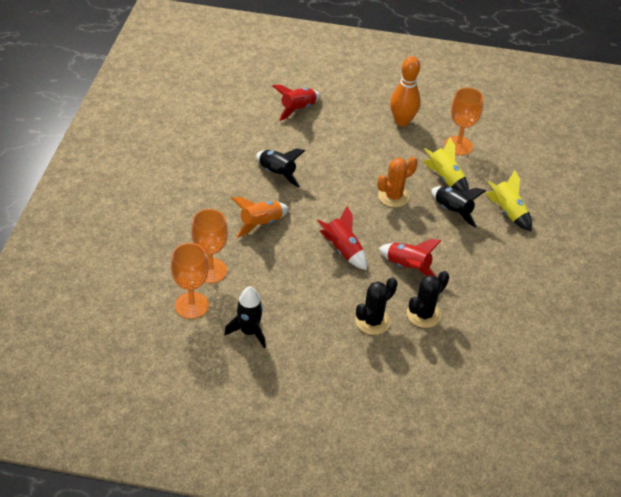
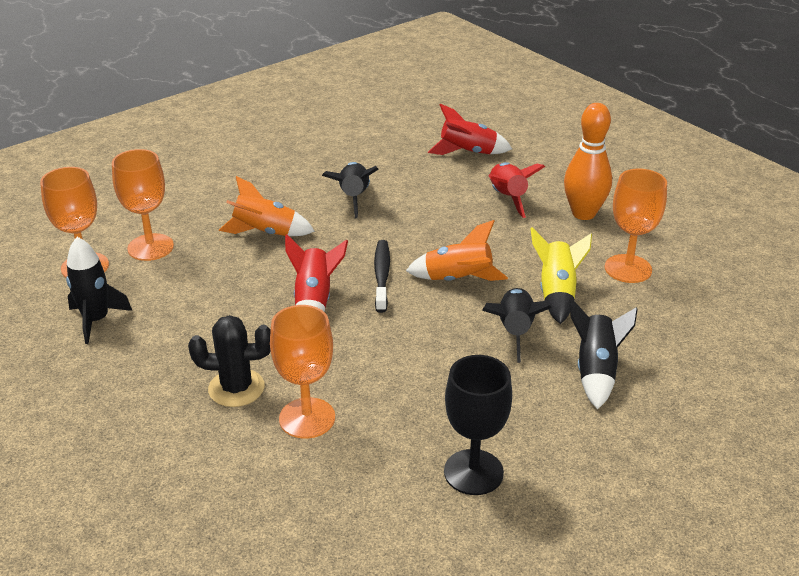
camera: 45 degrees right, 10 degrees down
orange cactus [378,157,418,207] -> orange rocket [406,220,508,281]
red rocket [379,239,442,277] -> red rocket moved to [488,162,545,218]
black cactus [407,271,449,328] -> orange goblet [270,305,335,439]
yellow rocket [485,170,532,231] -> black rocket [569,298,638,409]
none -> black toothbrush [374,240,390,313]
none -> black goblet [444,355,512,495]

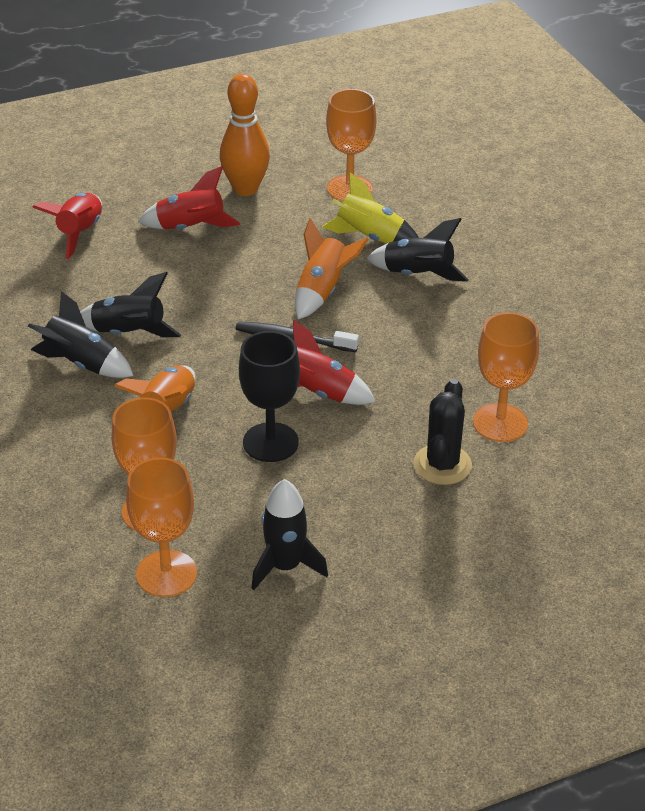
camera: 75 degrees left, 5 degrees up
black goblet [444,355,512,495] -> black goblet moved to [239,331,300,462]
black rocket [569,298,638,409] -> black rocket moved to [28,291,133,378]

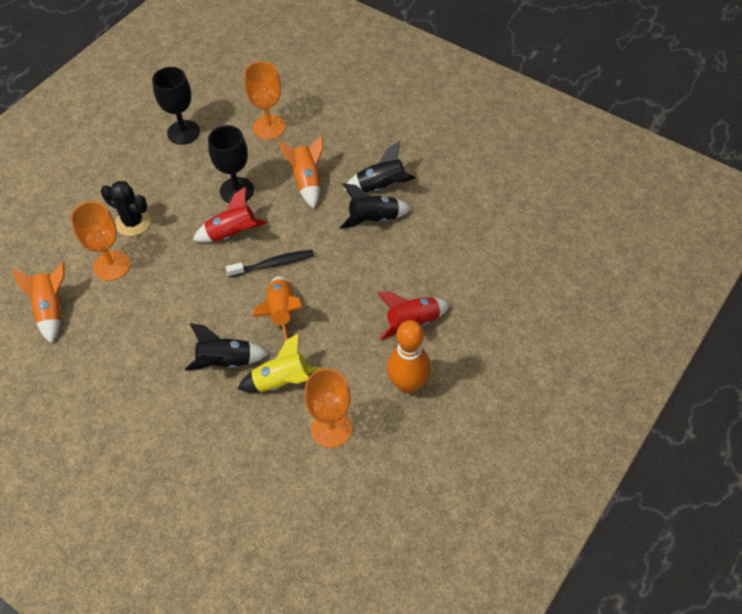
camera: 150 degrees right, 15 degrees up
red rocket [32,193,102,259] -> none
orange goblet [126,457,197,597] -> none
black rocket [252,479,328,590] -> black goblet [152,67,200,145]
black cactus [413,379,472,485] -> black cactus turned 45 degrees counterclockwise [101,181,151,236]
none -> orange rocket [13,262,65,344]

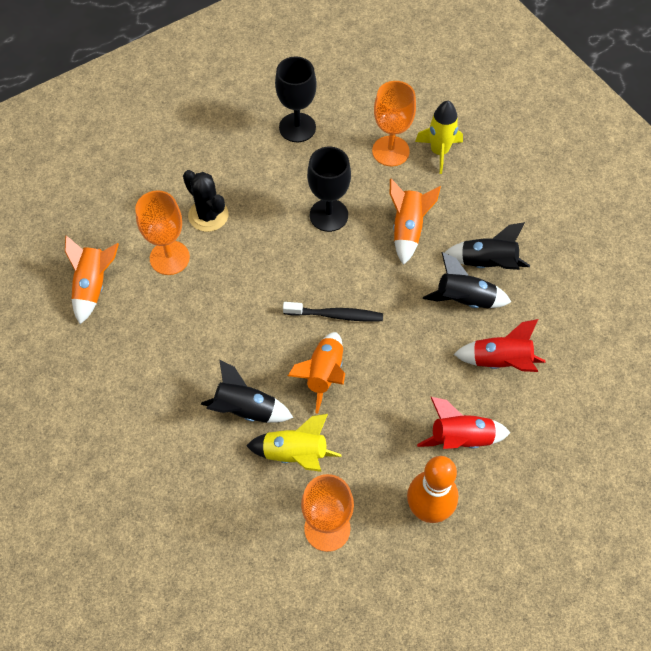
camera: 20 degrees right, 5 degrees up
red rocket [193,187,268,243] -> red rocket moved to [454,319,545,372]
none -> yellow rocket [415,101,463,174]

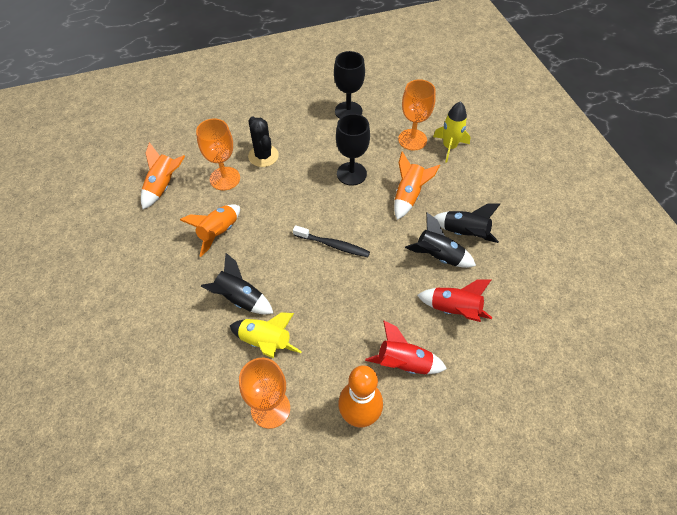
camera: 15 degrees right, 5 degrees down
orange rocket [288,332,345,414] -> orange rocket moved to [180,204,240,257]

